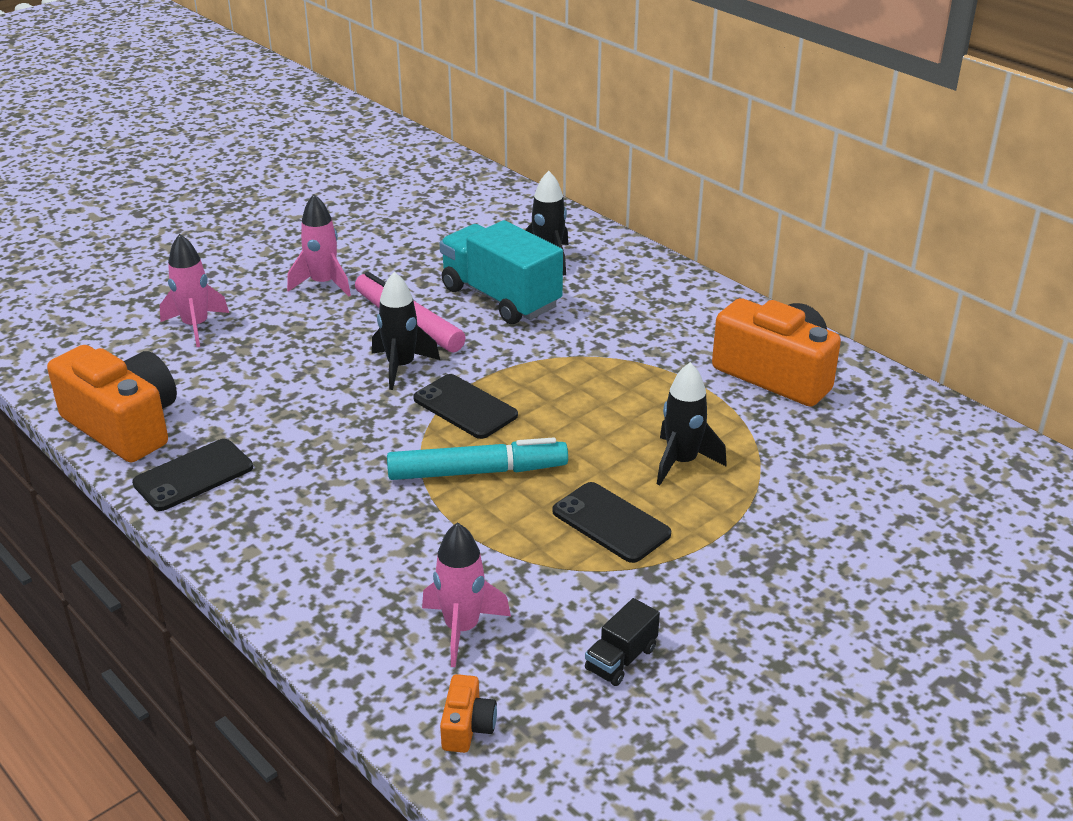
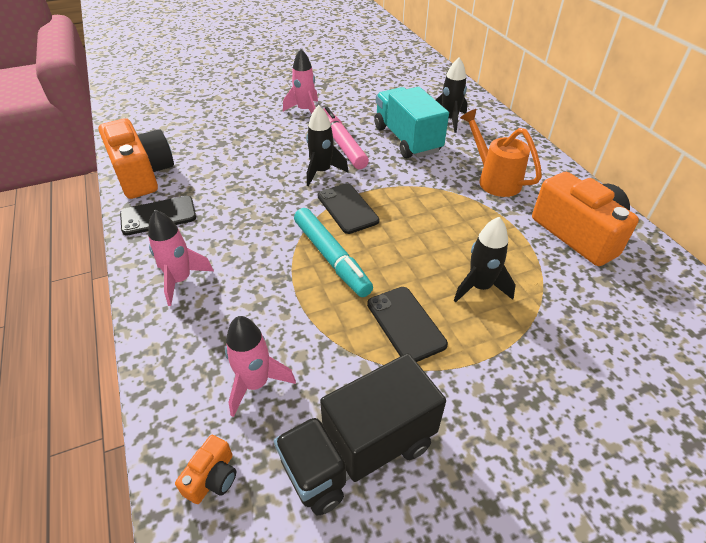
camera: 20 degrees right, 10 degrees up
pink rocket [160,234,229,347] -> pink rocket moved to [148,210,214,306]
turquoise marker [387,437,568,480] -> turquoise marker turned 45 degrees clockwise [294,208,373,297]
black truck [585,598,660,686] -> black truck [274,353,446,515], size x2.20
none -> orange watering can [460,109,542,197]

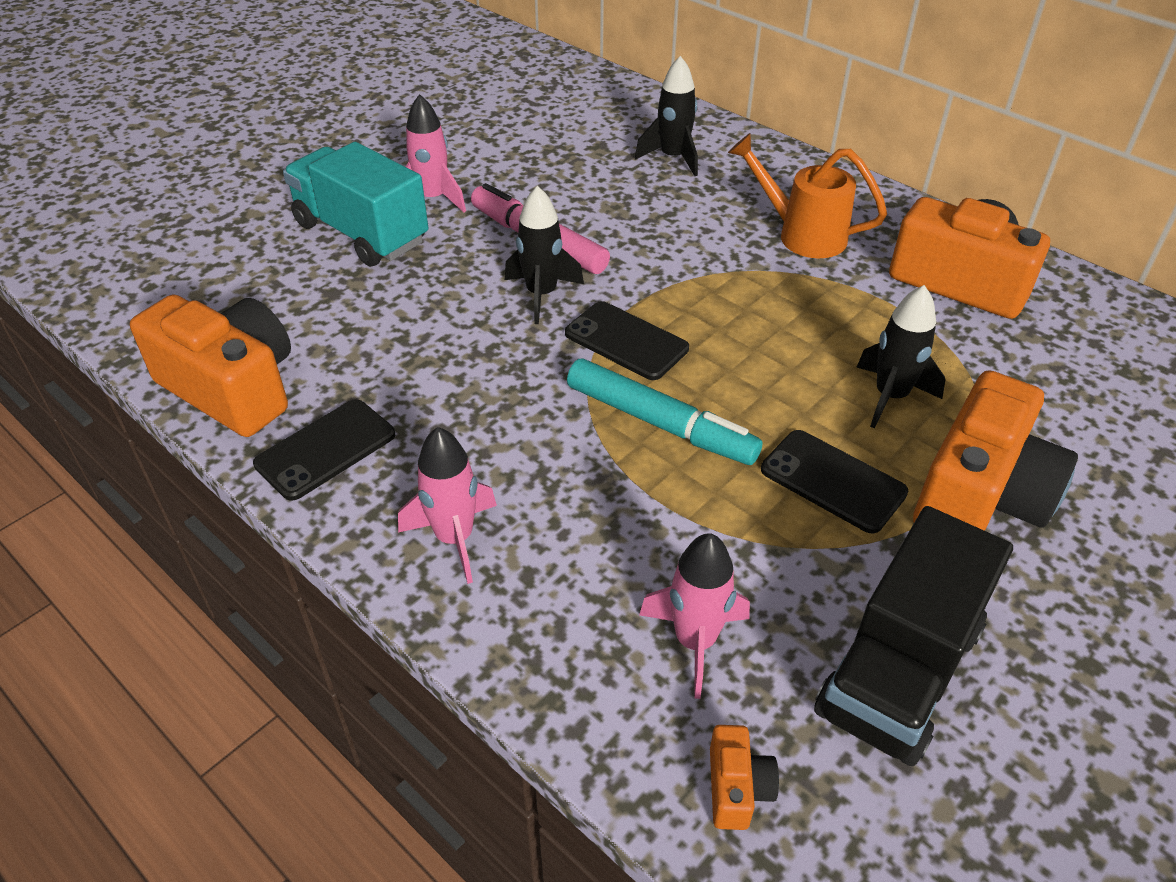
camera: 25 degrees left, 0 degrees up
turquoise truck [374,87,449,158] -> turquoise truck moved to [283,142,428,266]
none -> orange camera [913,370,1078,531]

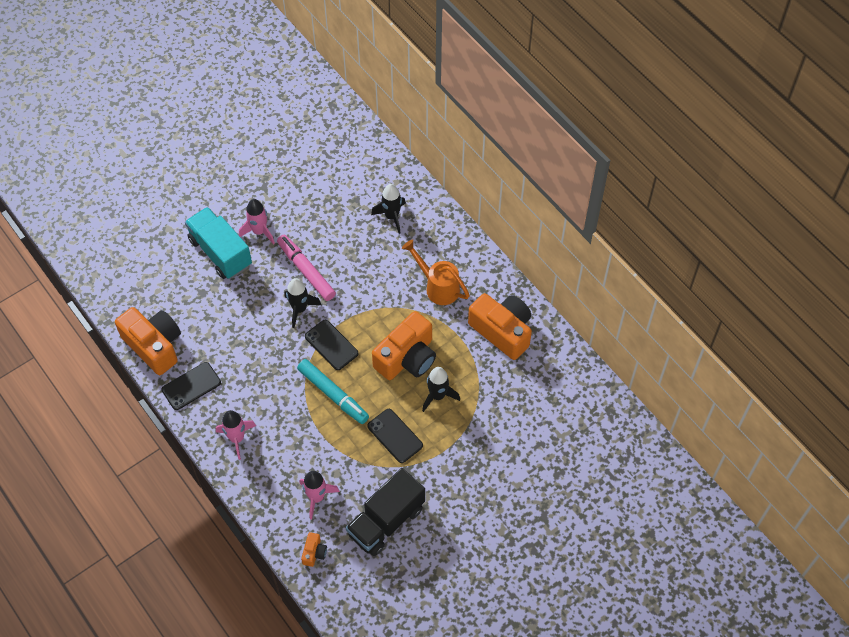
camera: 10 degrees right, 15 degrees up
orange camera [913,370,1078,531] -> orange camera moved to [372,311,436,380]

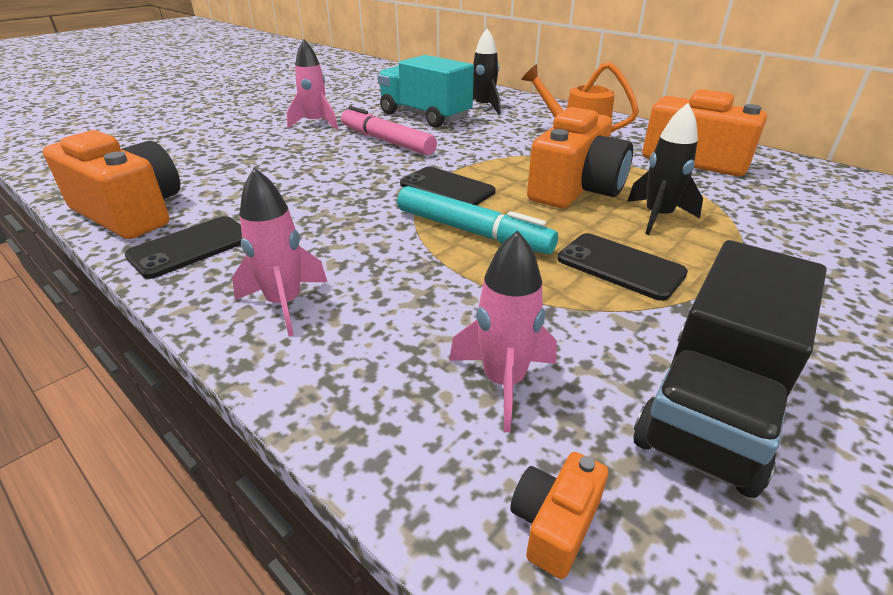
camera: 10 degrees left, 25 degrees down
turquoise truck [185,207,252,279] -> turquoise truck moved to [378,55,474,128]
black rocket [284,278,321,328] -> none
orange camera [301,532,327,567] -> orange camera turned 150 degrees counterclockwise [510,452,608,579]

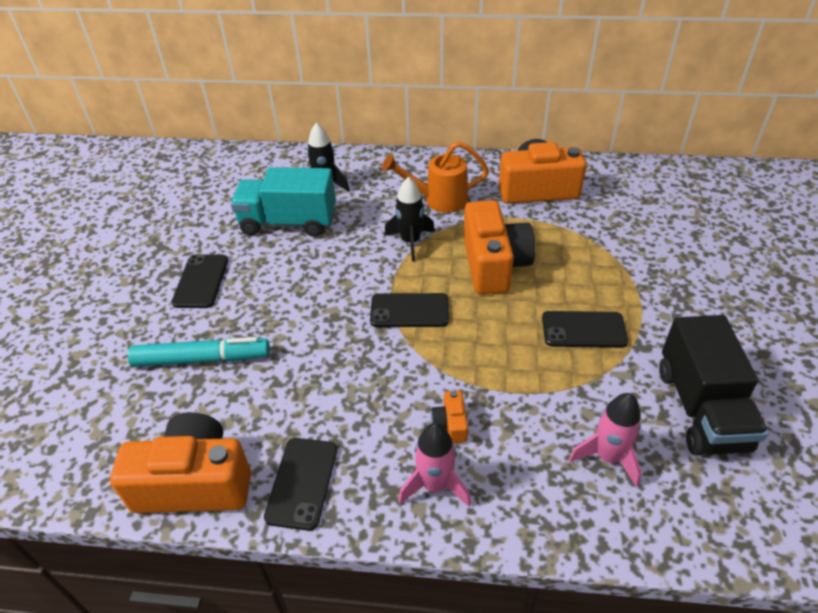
camera: 35 degrees left, 10 degrees up
pink rocket [287,39,338,130] -> black phone [171,254,228,308]
pink marker [341,106,437,155] -> none
turquoise marker [397,186,558,254] -> turquoise marker moved to [128,337,270,367]
orange camera [510,452,608,579] -> orange camera moved to [431,390,468,443]
black rocket [627,103,703,235] -> black rocket moved to [384,177,435,262]

